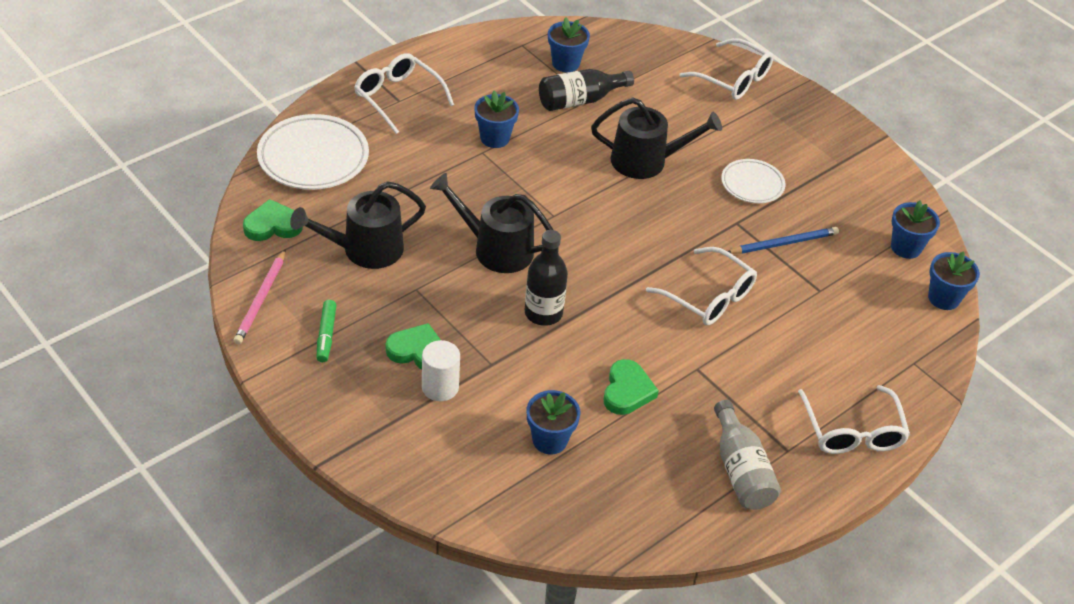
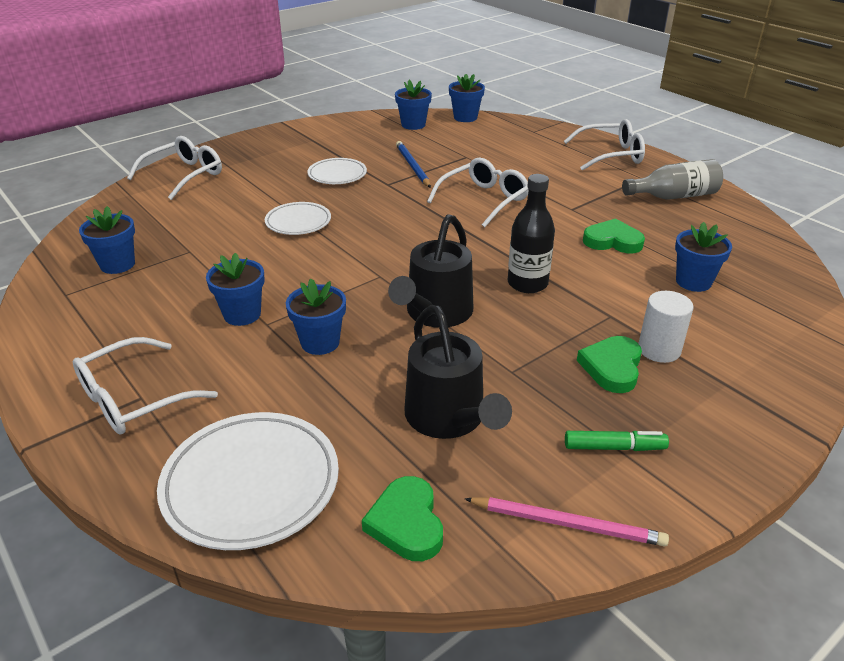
camera: 85 degrees left, 10 degrees down
black bottle [539,69,634,111] -> none
black watering can [591,97,722,179] -> white plate [265,202,331,235]
none -> blue flower pot [286,278,346,355]

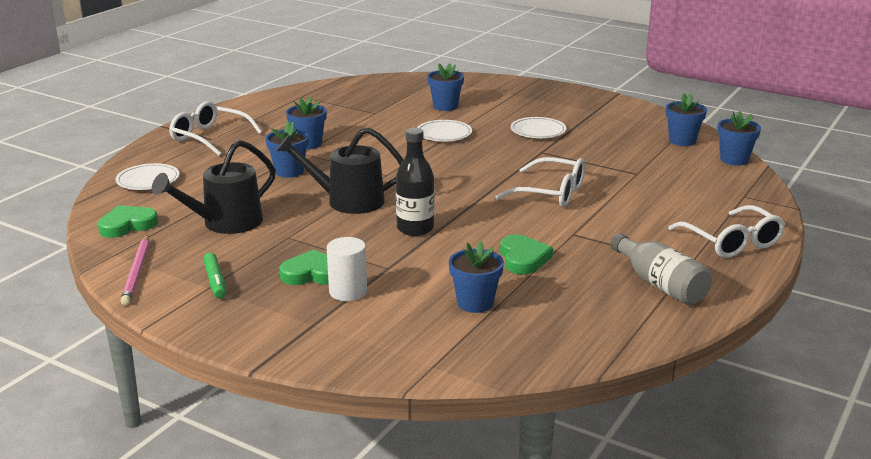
camera: 70 degrees right, 10 degrees down
blue flower pot [79,206,135,274] -> blue flower pot moved to [427,63,464,111]
white glasses [127,136,222,200] -> none
white plate [157,412,339,550] -> white plate [115,163,179,190], size x0.59
blue pencil [396,141,431,188] -> none

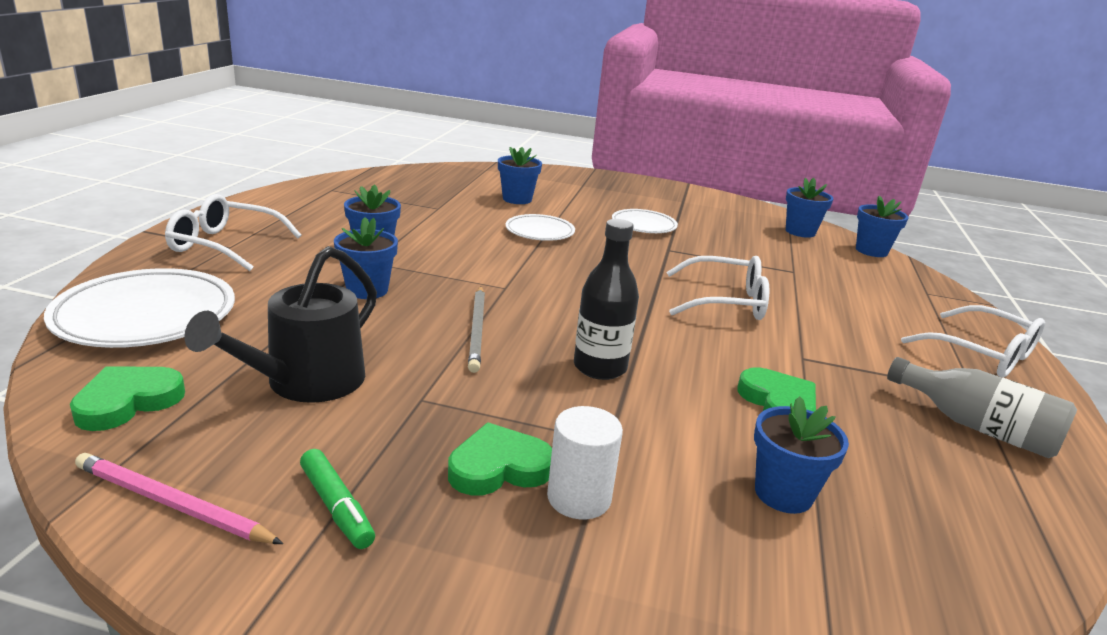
camera: 20 degrees left, 0 degrees up
white plate [115,163,179,190] -> white plate [44,268,235,348], size x1.70
pink pencil [121,235,149,305] -> pink pencil turned 135 degrees clockwise [75,453,283,544]
black watering can [276,127,403,214] -> grey pencil [468,286,485,373]

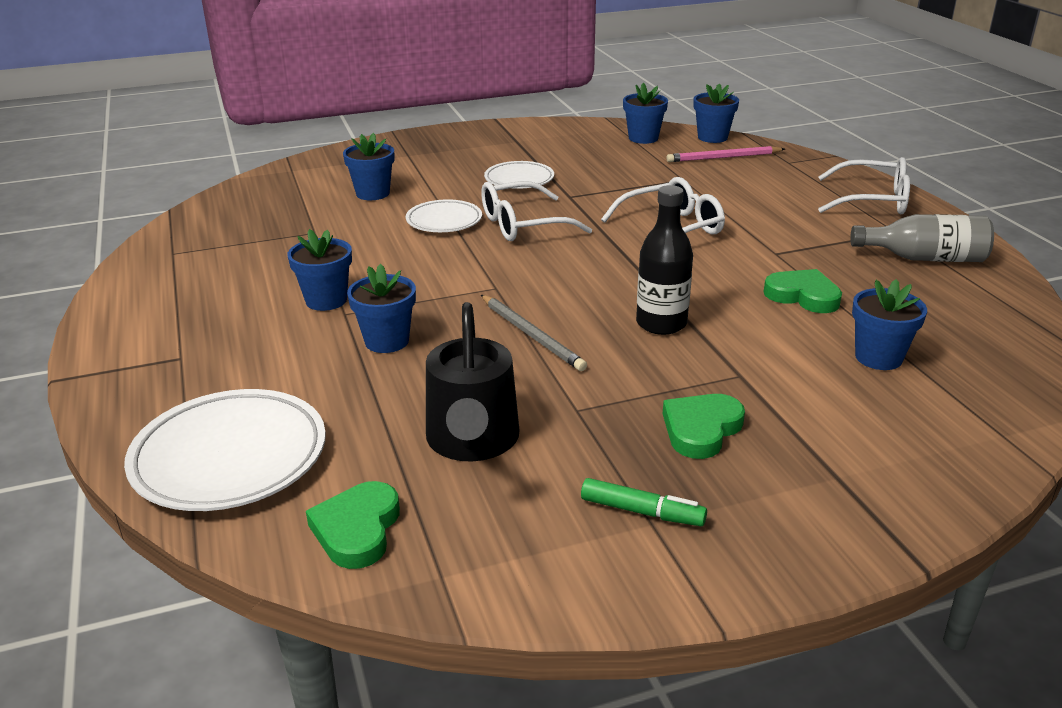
camera: 30 degrees left, 5 degrees up
pink pencil [75,453,283,544] -> pink pencil moved to [666,146,785,162]
white glasses [165,194,301,271] -> white glasses moved to [481,181,592,241]
white cylinder [547,406,623,520] -> none

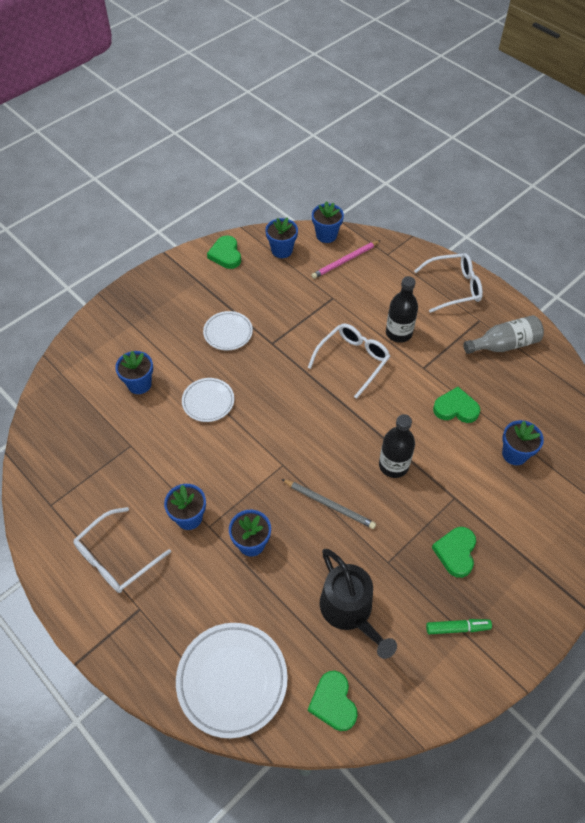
camera: 25 degrees left, 25 degrees up
white glasses [481,181,592,241] -> white glasses moved to [73,507,171,593]
none -> green heart [207,236,241,269]
none -> black bottle [386,276,418,343]

